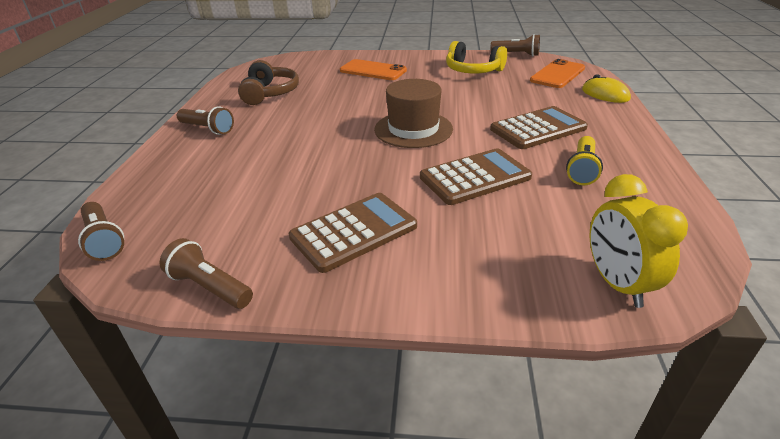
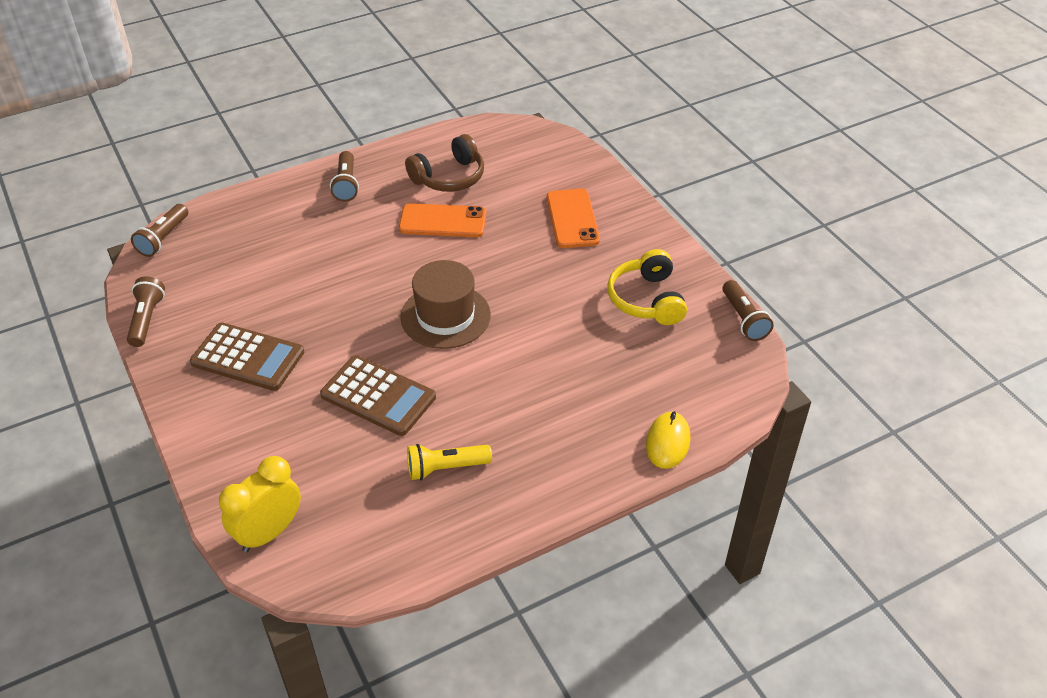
camera: 55 degrees right, 10 degrees up
brown calculator [490,106,588,149] -> none
orange phone [530,59,585,88] -> orange phone moved to [399,203,486,237]

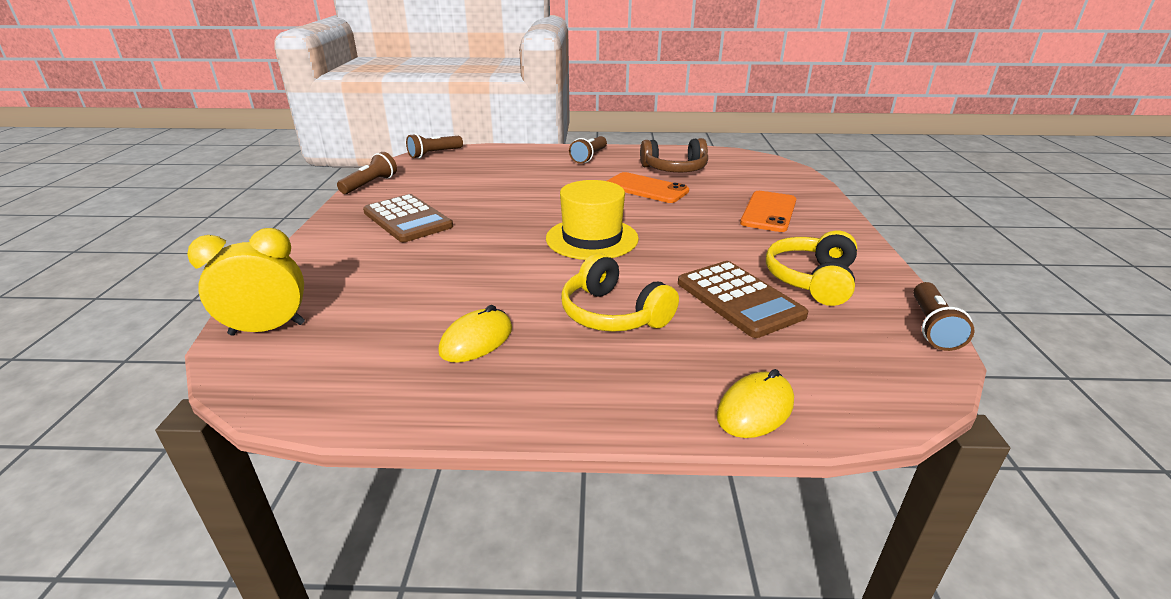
camera: 30 degrees right, 15 degrees down
brown calculator [320,355,436,436] -> brown calculator moved to [678,261,808,338]
brown hat [400,260,491,349] -> yellow hat [546,180,639,260]
yellow flashlight [407,444,492,480] -> yellow mouse [438,305,512,362]
none -> yellow headphones [561,253,679,332]

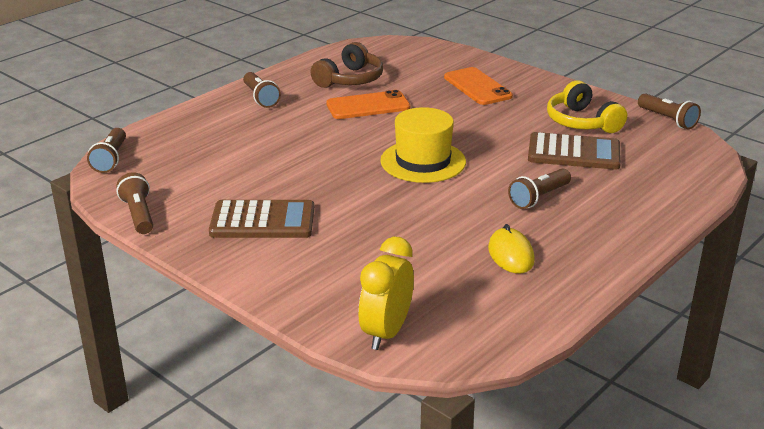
camera: 50 degrees left, 0 degrees up
yellow headphones [561,253,679,332] -> brown flashlight [508,169,571,209]
yellow mouse [717,369,794,438] -> none

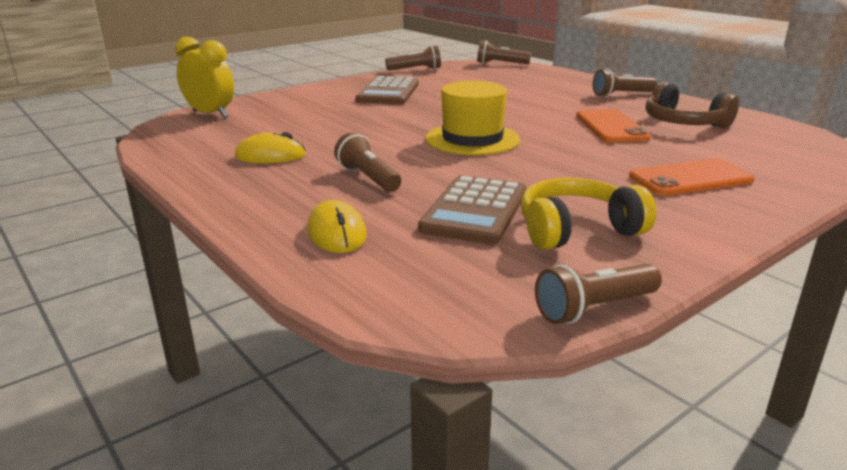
camera: 100 degrees right, 5 degrees down
none -> yellow mouse [307,200,367,253]

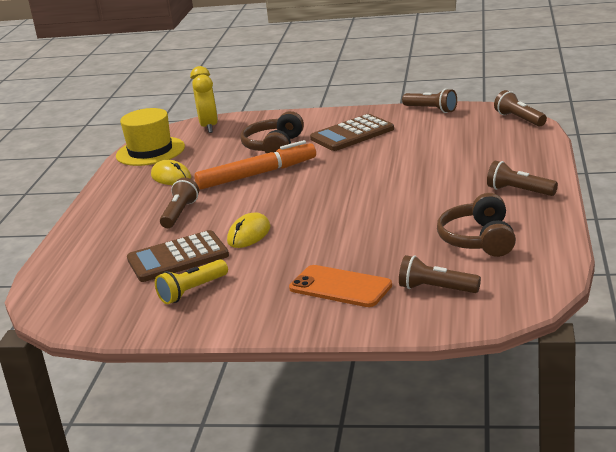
camera: 50 degrees right, 0 degrees up
yellow mouse [307,200,367,253] -> yellow mouse moved to [227,213,271,248]
yellow hat [426,81,520,155] -> yellow hat moved to [116,108,185,166]
yellow headphones [521,178,656,250] -> yellow flashlight [155,259,228,304]
brown flashlight [535,264,662,324] -> brown flashlight moved to [399,255,481,293]
orange phone [576,109,651,143] -> none
none -> orange marker [194,140,316,190]
none -> brown headphones [240,111,304,153]

